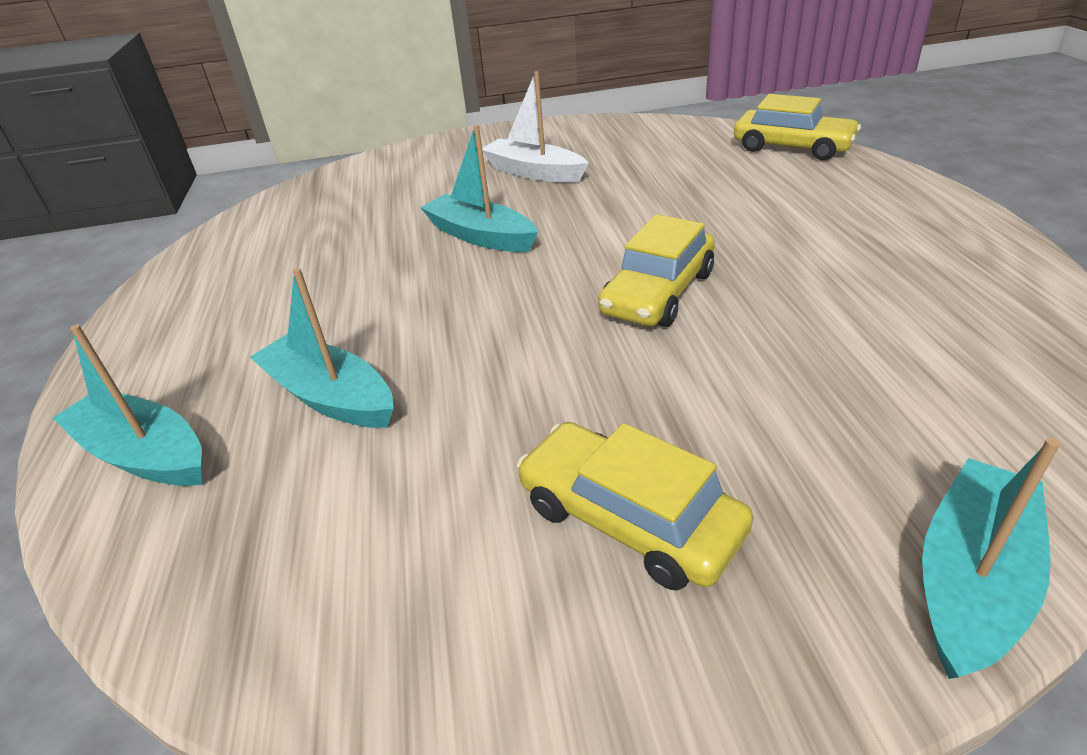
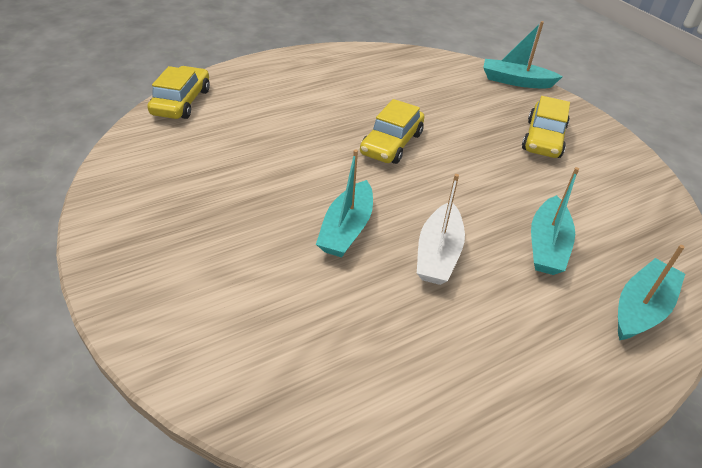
camera: 115 degrees left, 5 degrees up
turquoise boat [53,325,202,486] -> turquoise boat turned 150 degrees counterclockwise [618,245,685,340]
white boat [482,71,589,183] -> white boat moved to [417,174,465,285]
yellow car [598,214,715,327] -> yellow car turned 105 degrees clockwise [360,99,424,164]

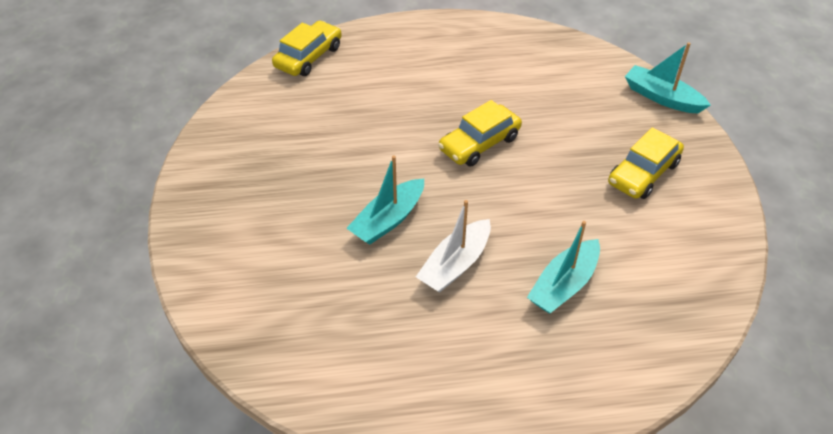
camera: 25 degrees right, 5 degrees up
turquoise boat [618,245,685,340] -> none

